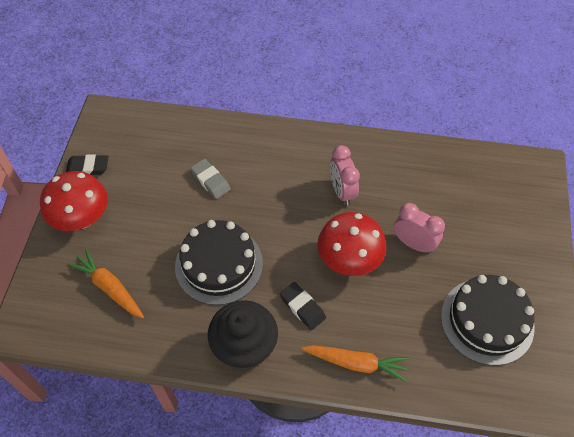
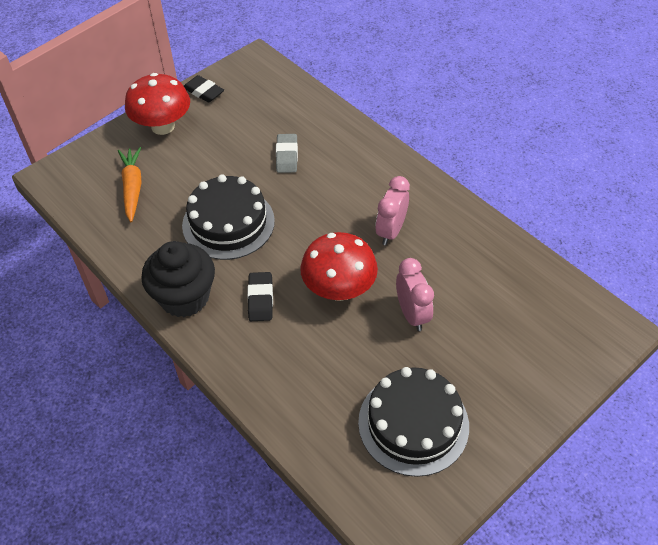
camera: 40 degrees right, 5 degrees down
orange carrot [301,345,409,382] -> none

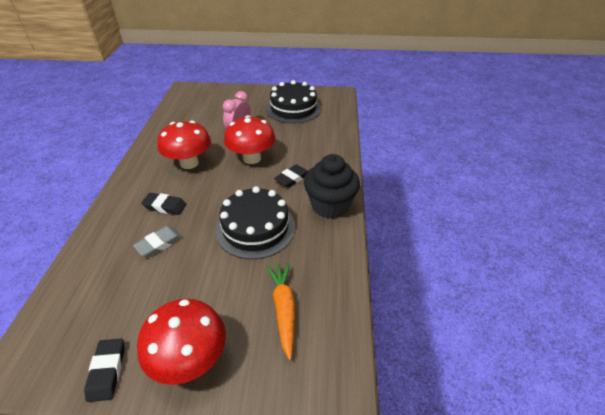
camera: 135 degrees left, 10 degrees down
orange carrot [118,147,142,222] -> orange carrot turned 135 degrees clockwise [266,262,296,360]
pink clock [375,176,410,245] -> red mushroom [157,121,211,169]
none -> black eraser [141,193,187,215]

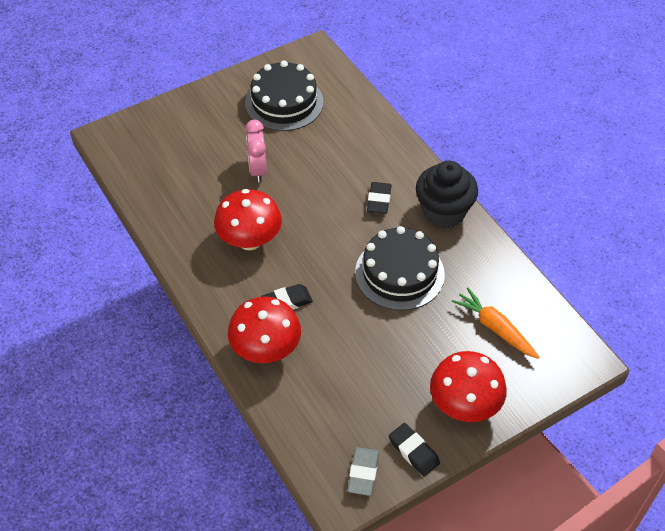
camera: 35 degrees left, 10 degrees up
grey eraser [133,226,183,257] -> grey eraser moved to [348,447,379,496]
red mushroom [224,115,276,164] -> red mushroom moved to [228,297,301,363]

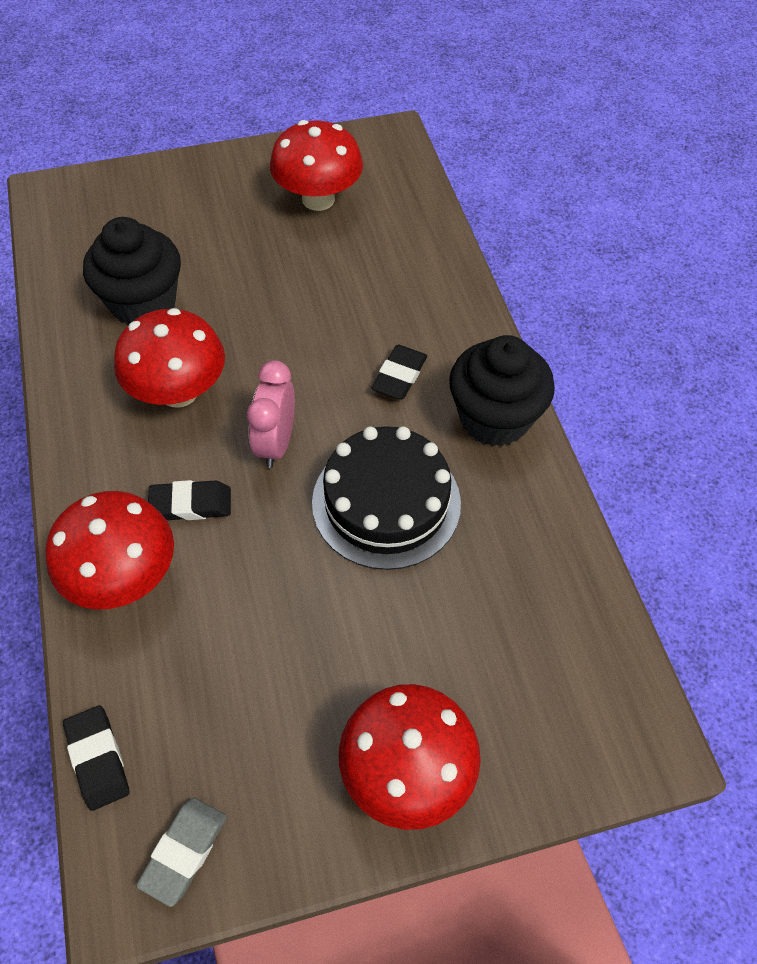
camera: 15 degrees right, 5 degrees up
black cake [245,61,324,131] -> red mushroom [270,120,363,211]
pink clock [245,120,267,183] -> pink clock moved to [247,360,295,468]
black eraser [389,423,440,476] -> black eraser moved to [63,705,130,811]
orange carrot [452,287,540,359] -> none
none -> black cupcake [83,217,181,326]

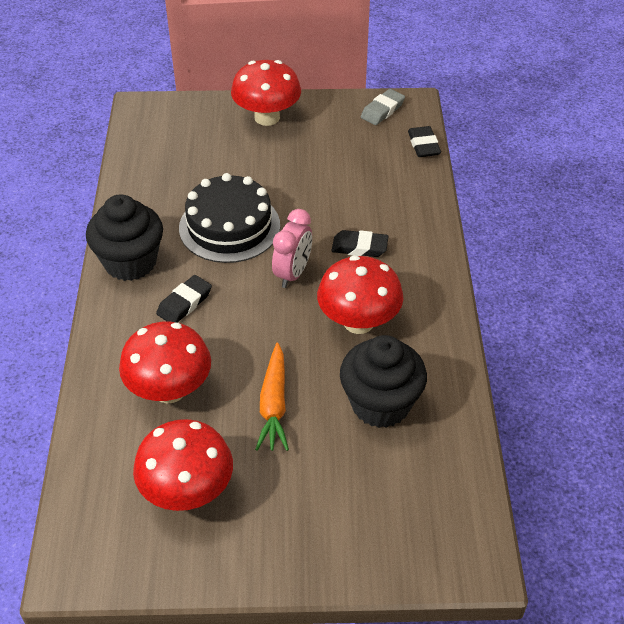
camera: 165 degrees left, 10 degrees down
red mushroom [45,491,174,609] -> red mushroom moved to [119,321,211,403]
none -> orange carrot [255,343,289,451]

